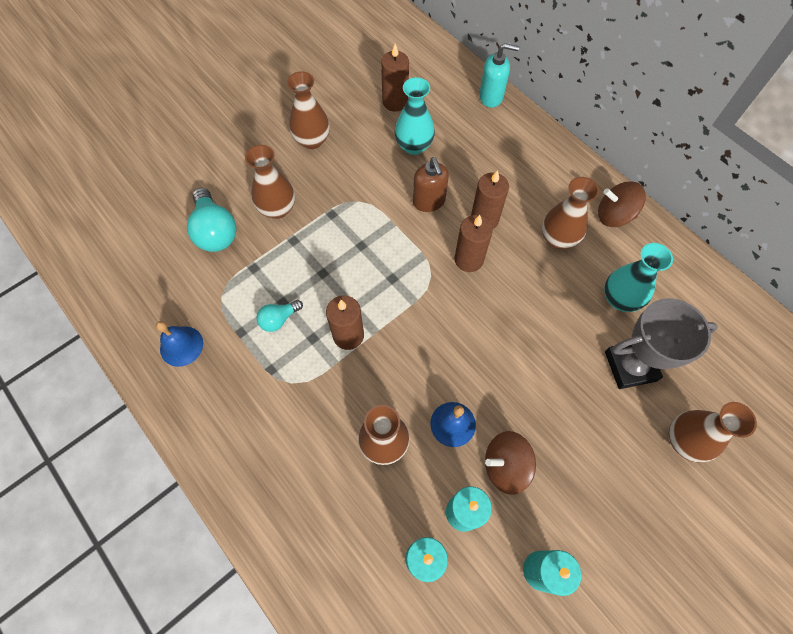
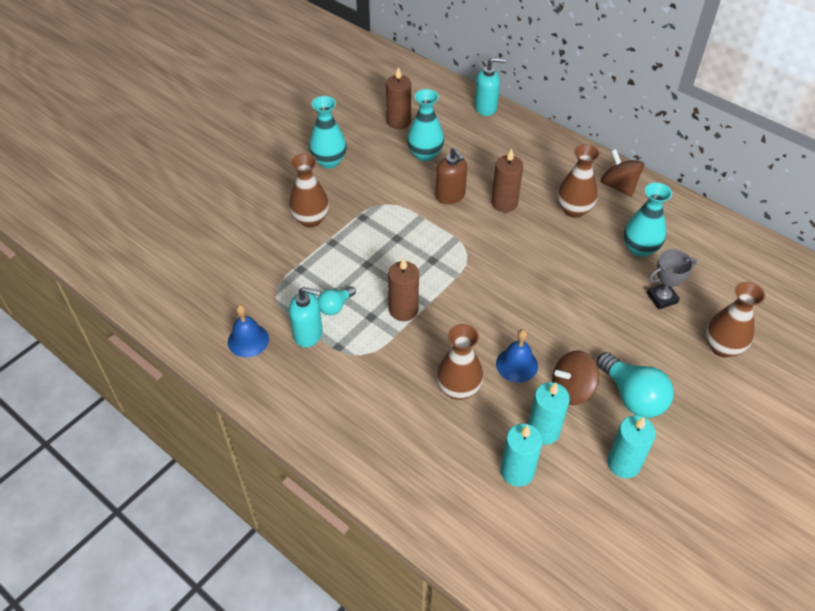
camera: 10 degrees left, 15 degrees down
turquoise light bulb [187,188,236,252] -> turquoise light bulb moved to [597,352,674,418]
brown vase [287,71,330,149] -> turquoise vase [309,96,347,168]
brown candle [454,215,493,272] -> none
brown spinning top [598,181,646,227] -> brown spinning top turned 60 degrees clockwise [601,149,644,197]
grey trophy [605,298,718,389] -> grey trophy [647,249,697,309], size x0.62
none -> turquoise soap dispenser [289,287,322,347]

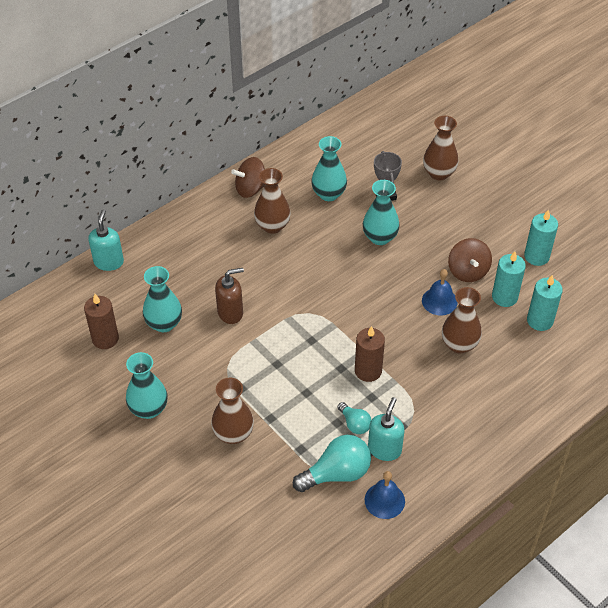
camera: 80 degrees left, 0 degrees up
brown candle [491,148,523,212] -> none
turquoise light bulb [597,352,674,418] -> turquoise light bulb moved to [293,435,371,492]
none -> turquoise vase [363,180,400,245]

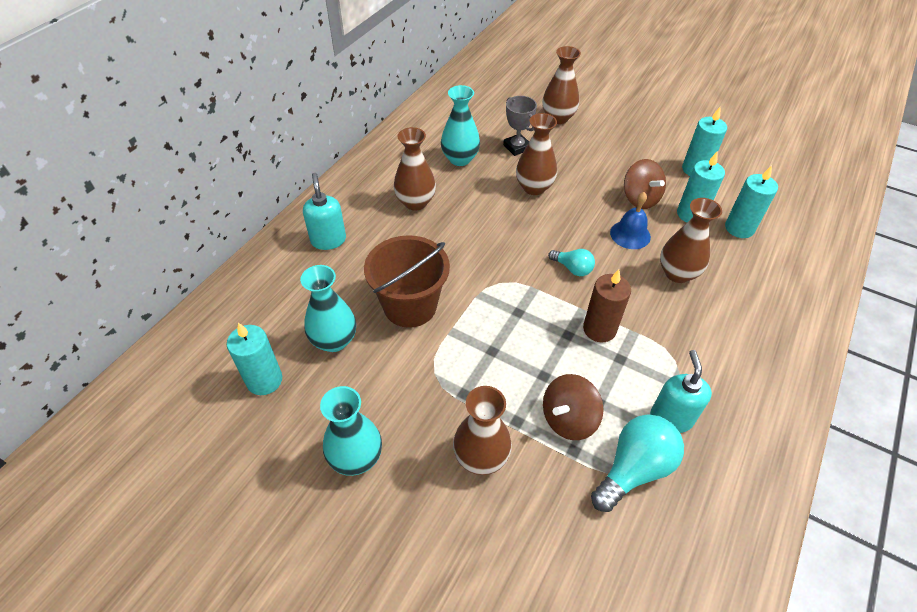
camera: 20 degrees left, 0 degrees up
brown candle [84,294,119,349] -> turquoise candle [227,323,282,395]
turquoise soap dispenser [88,209,124,271] -> turquoise soap dispenser moved to [303,173,346,250]
brown soap dispenser [215,268,244,324] -> brown bucket [364,235,450,328]
brown spinning top [231,157,265,198] -> brown spinning top moved to [543,374,604,440]
turquoise light bulb [337,402,371,434] -> turquoise light bulb moved to [548,249,595,276]
turquoise vase [363,180,400,245] -> brown vase [516,113,557,195]
blue bell [365,471,405,519] -> none

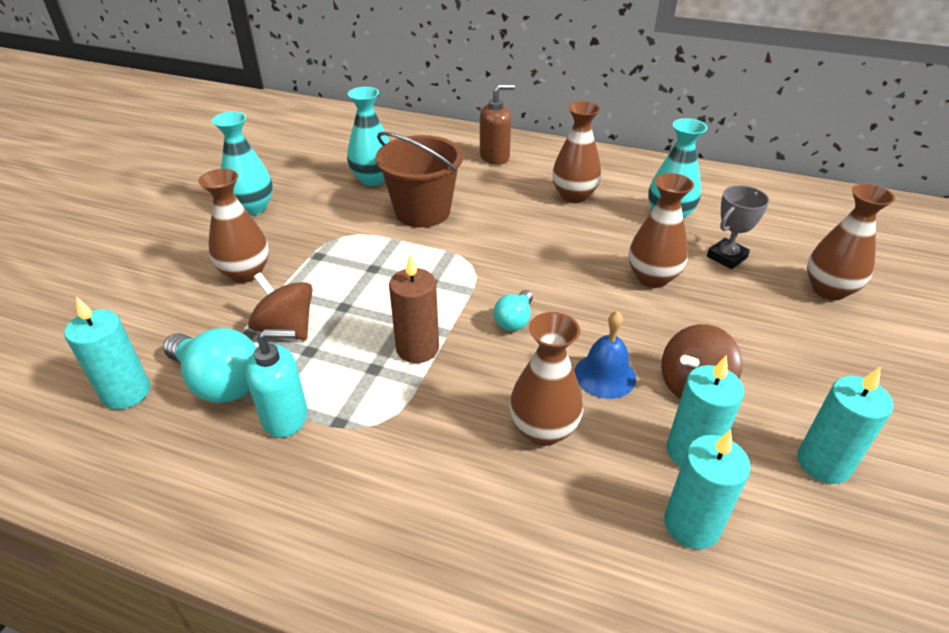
camera: 80 degrees right, 10 degrees down
turquoise candle [227,323,282,395] -> turquoise candle moved to [64,296,150,410]
turquoise soap dispenser [303,173,346,250] -> brown soap dispenser [480,84,515,165]

